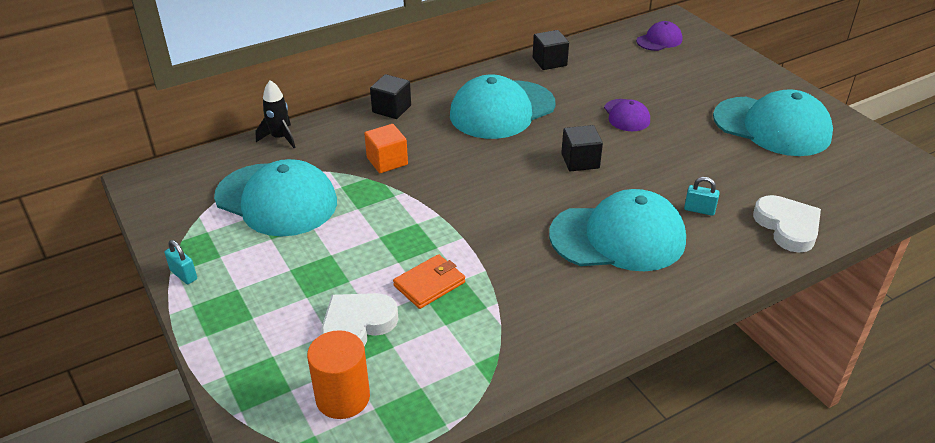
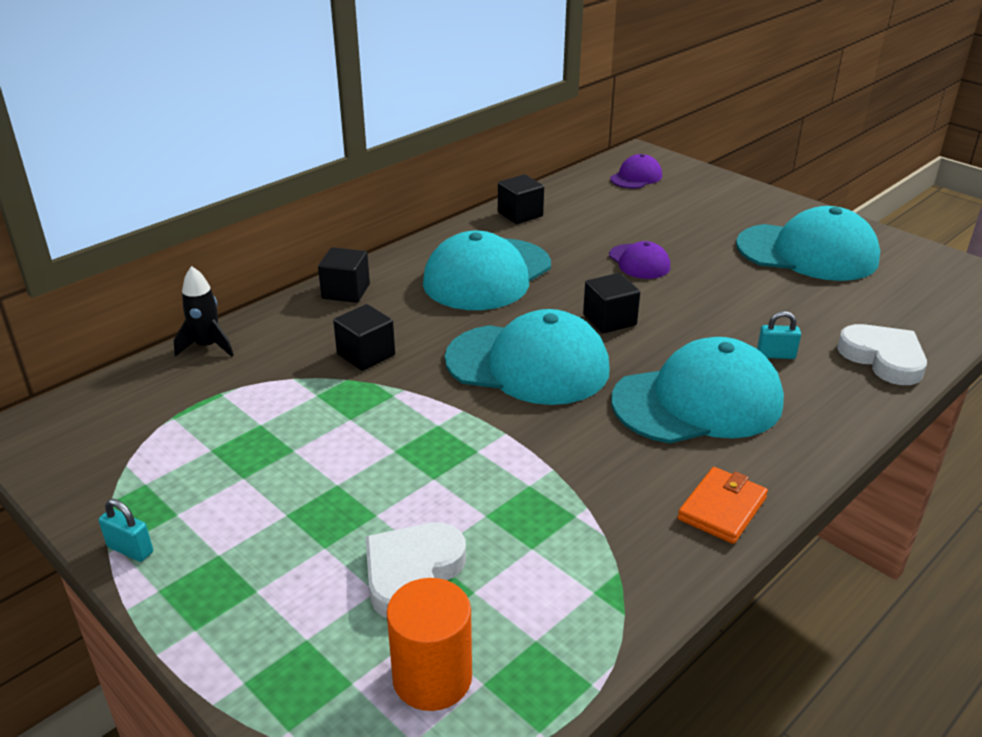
camera: 15 degrees left, 5 degrees down
turquoise cap [214,159,337,236] -> turquoise cap moved to [445,309,610,405]
orange cube [364,124,408,173] -> black cube [333,304,395,371]
orange wallet [393,254,465,309] -> orange wallet moved to [678,467,768,544]

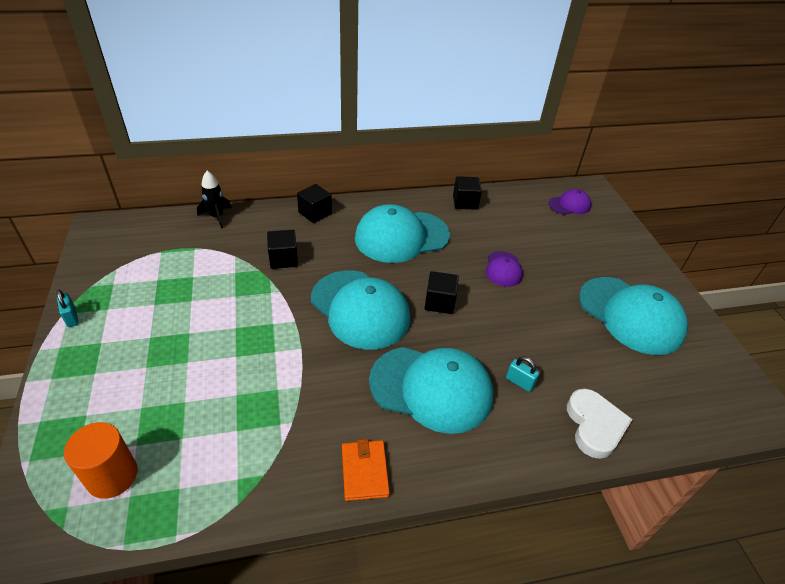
camera: 30 degrees right, 10 degrees up
white heart [365,522,466,618] -> none
orange wallet [678,467,768,544] -> orange wallet turned 75 degrees counterclockwise [342,439,390,501]

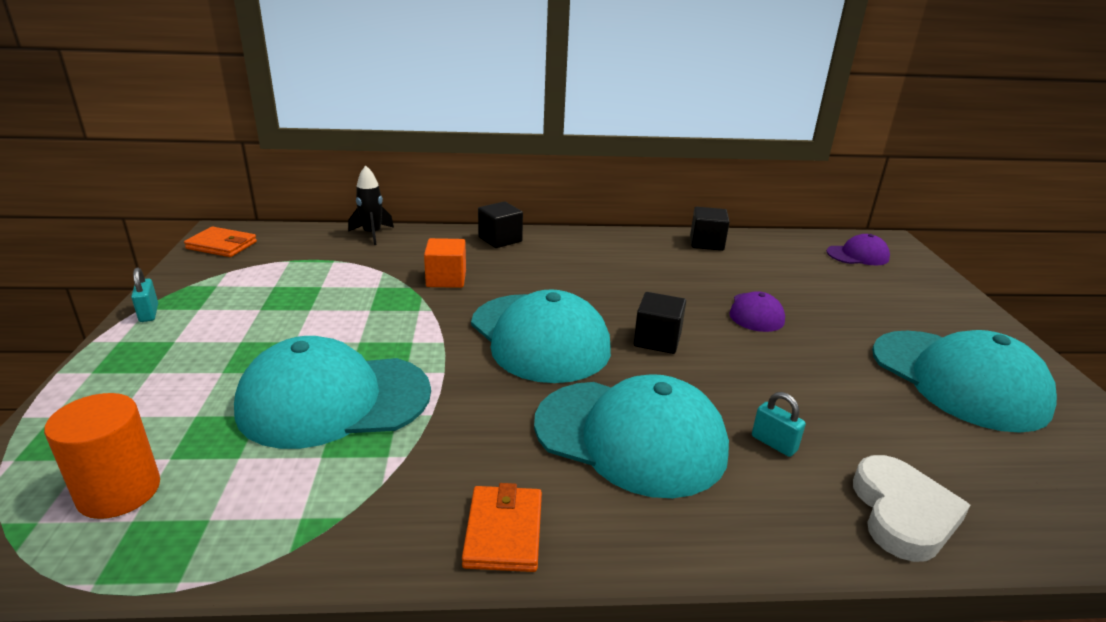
camera: 10 degrees right, 15 degrees down
black cube [267,230,298,269] -> orange cube [424,238,466,288]
turquoise cap [355,204,450,263] -> turquoise cap moved to [234,336,431,449]
none -> orange wallet [184,227,257,257]

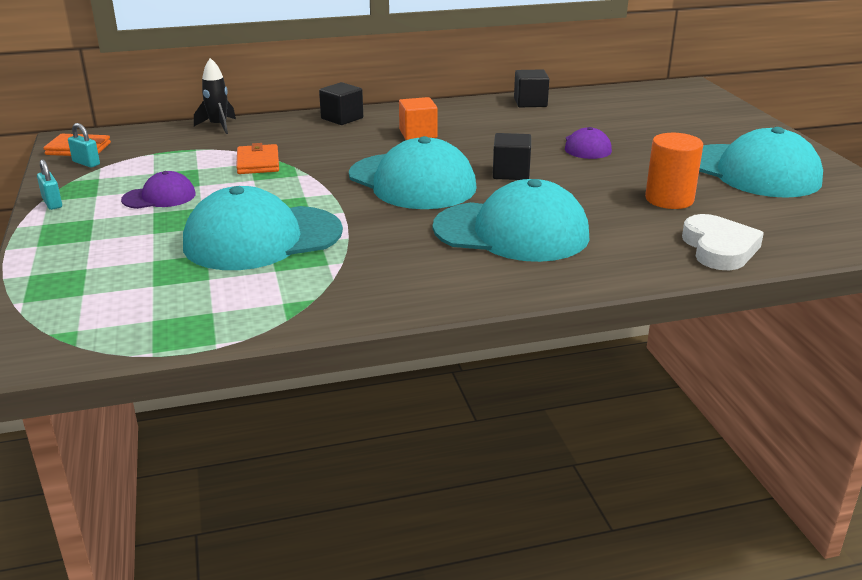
camera: 10 degrees left, 0 degrees up
orange cylinder [44,393,160,519] -> orange cylinder moved to [645,133,703,209]
orange cube [424,238,466,288] -> orange cube moved to [399,97,438,140]
orange wallet [462,483,542,572] -> orange wallet moved to [236,143,279,174]
turquoise padlock [752,392,806,457] -> turquoise padlock moved to [68,123,100,167]
purple cap [827,234,890,265] -> purple cap moved to [121,171,196,209]

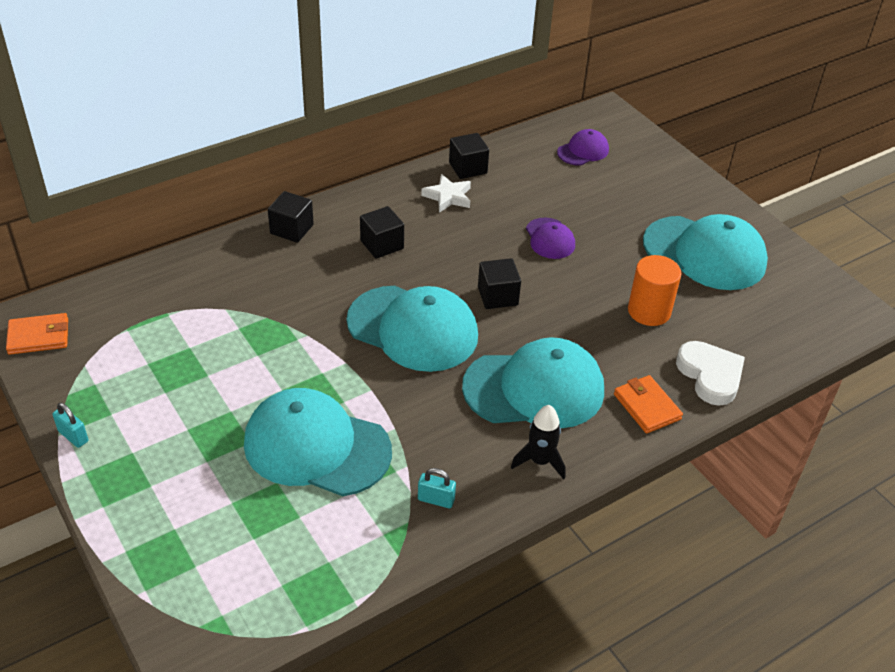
camera: 20 degrees left, 15 degrees up
turquoise padlock [68,123,100,167] -> turquoise padlock moved to [418,468,456,508]
purple cap [121,171,196,209] -> purple cap moved to [557,129,609,166]
turquoise cap [183,186,343,270] -> turquoise cap turned 60 degrees clockwise [244,388,392,496]
black rocket [194,58,236,134] -> black rocket moved to [511,405,566,479]
orange wallet [236,143,279,174] -> orange wallet moved to [614,375,683,434]
orange cube [399,97,438,140] -> black cube [360,206,404,259]
none -> white star [421,174,471,213]

